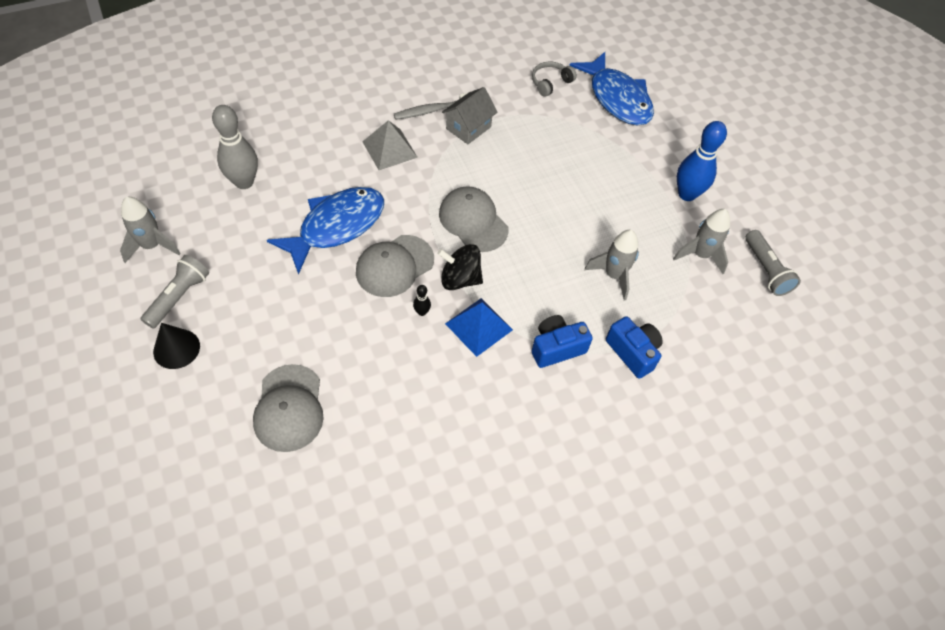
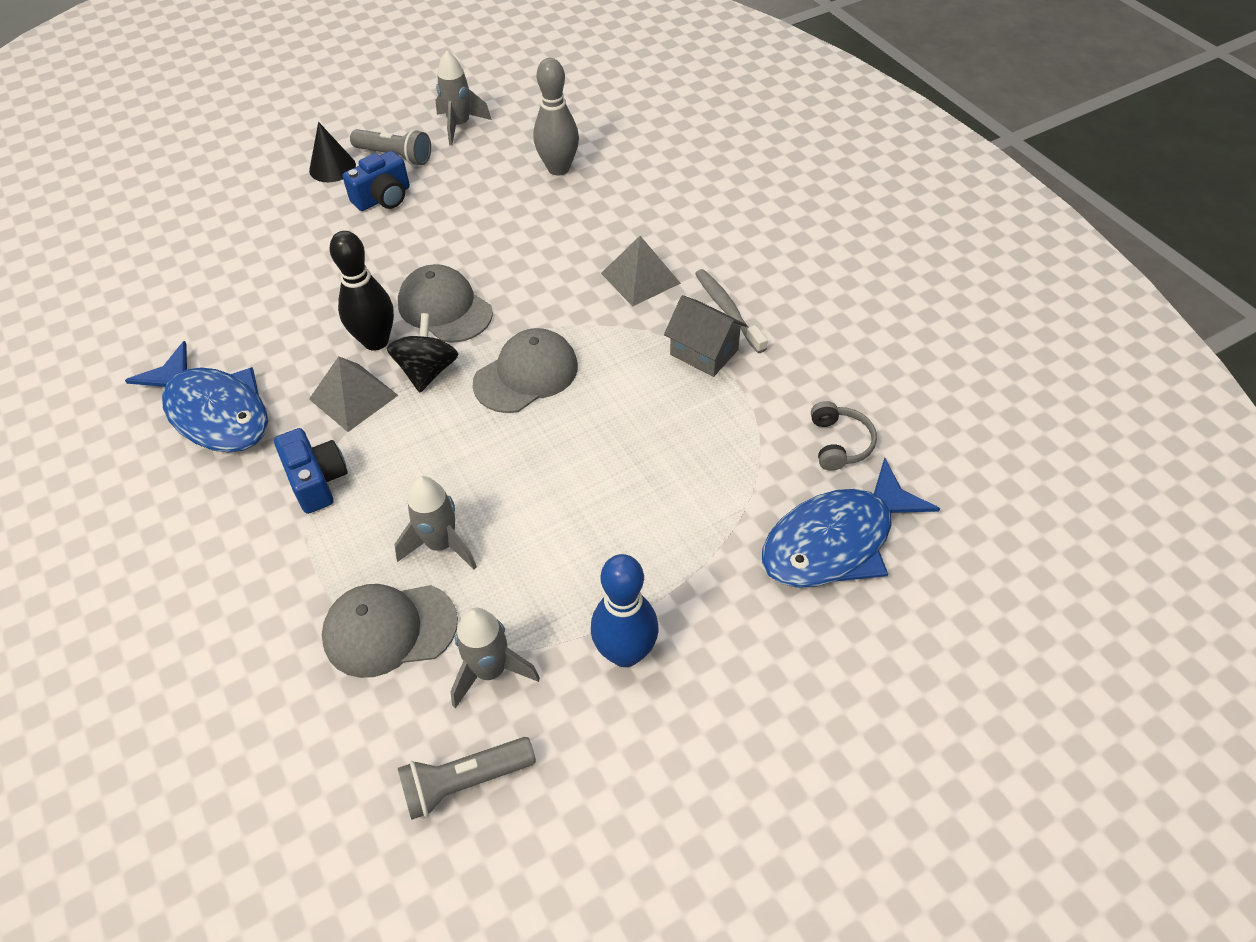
camera: 90 degrees right, 5 degrees down
grey cap [253,364,324,452] -> grey cap moved to [322,584,458,678]
blue fish [267,187,384,275] -> blue fish moved to [125,341,268,452]
black bowling pin [413,285,431,316] -> black bowling pin [330,231,394,351], size x2.35
blue pyramid [445,298,513,357] -> grey pyramid [309,356,398,432]
grey headphones [532,62,577,97] -> grey headphones turned 45 degrees clockwise [811,401,877,471]
blue camera [606,316,663,379] -> blue camera moved to [342,151,410,211]

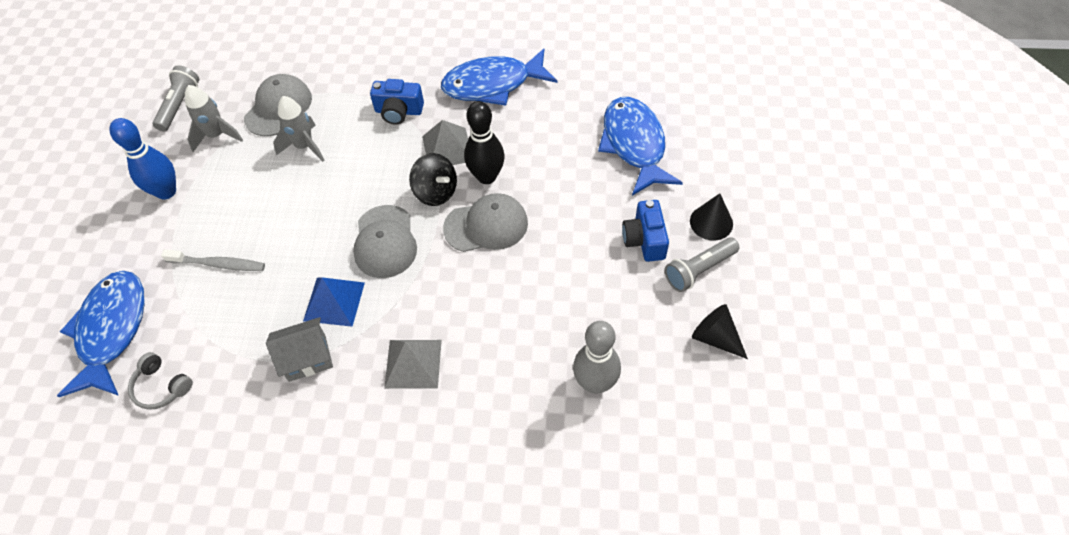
camera: 125 degrees right, 5 degrees up
grey rocket [436,51,492,146] -> black cone [692,304,748,359]
grey toothbrush [695,269,768,353] -> grey toothbrush moved to [161,249,265,271]
none -> blue pyramid [303,277,365,327]
none -> blue fish [598,97,683,196]

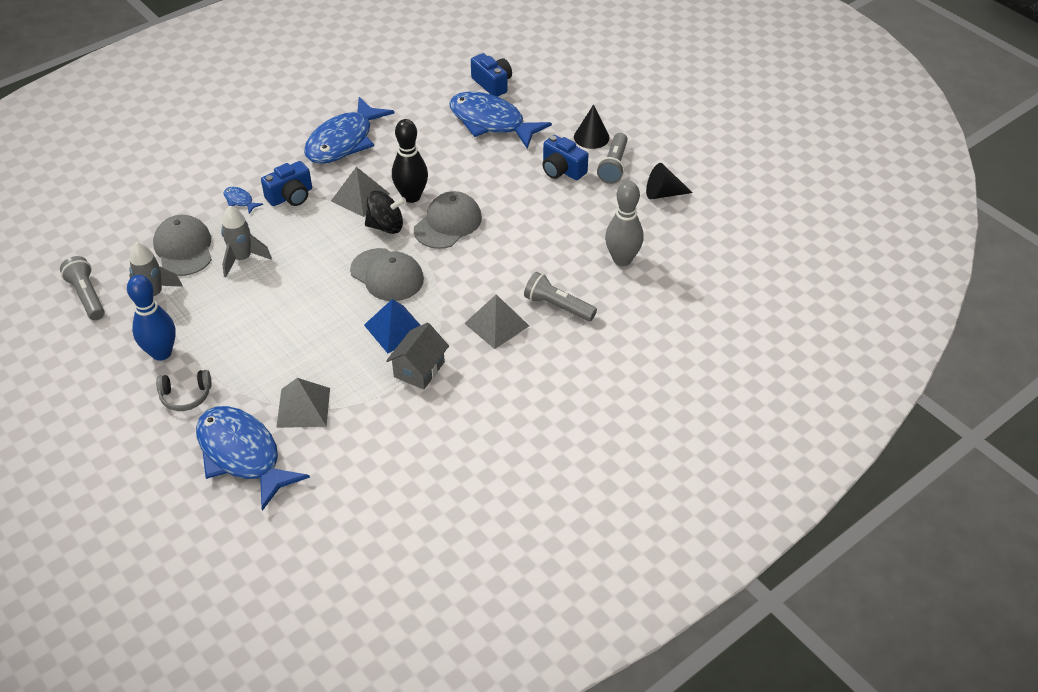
camera: 45 degrees left, 10 degrees down
grey headphones [128,352,193,410] -> grey headphones moved to [156,370,212,411]
grey toothbrush [161,249,265,271] -> none
none -> blue fish [224,187,263,214]
none -> grey pyramid [276,378,330,428]
none -> blue camera [471,53,512,97]
none -> grey flashlight [524,272,597,321]

